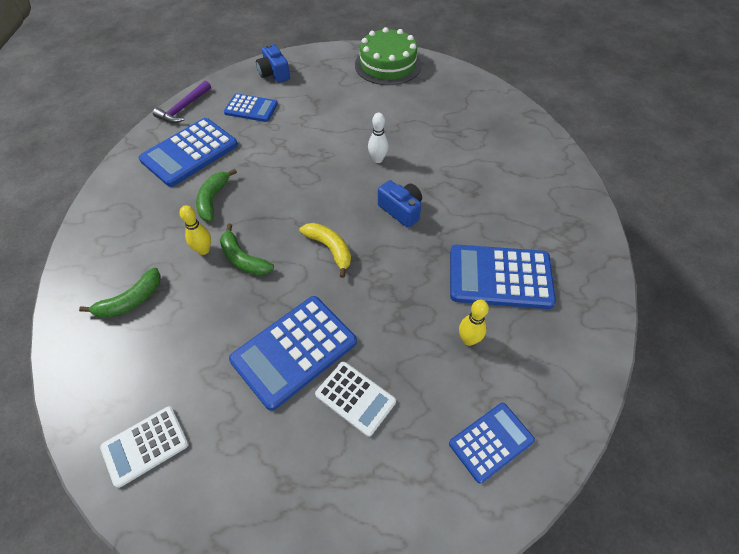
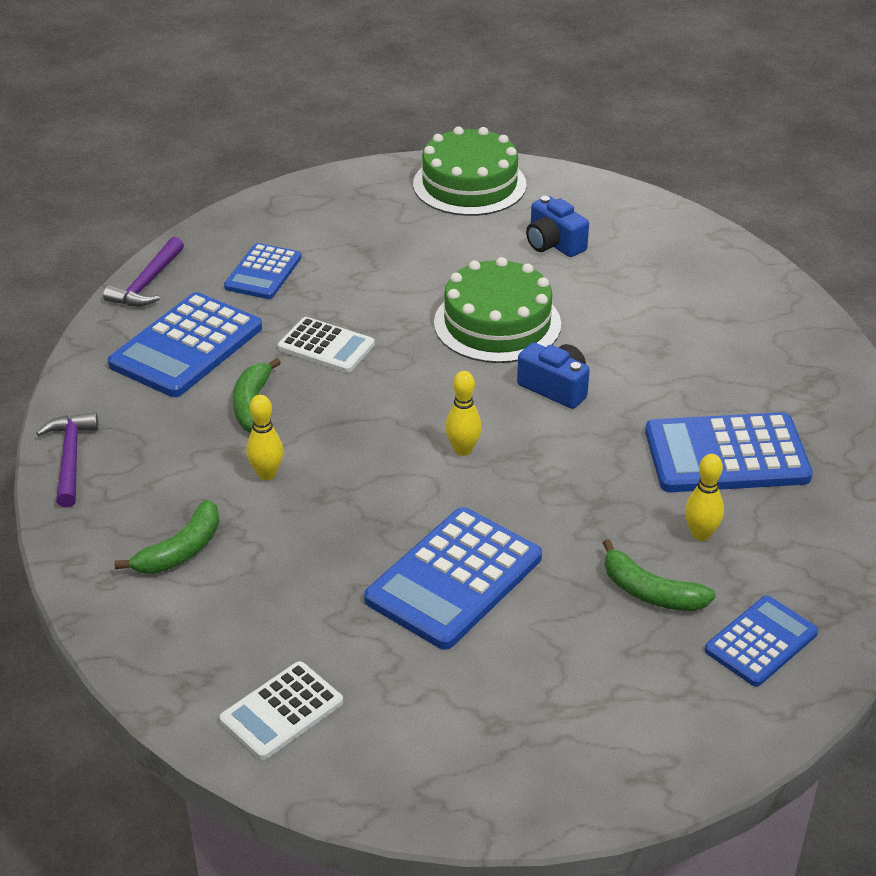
camera: 10 degrees left, 15 degrees down
green banana [220,224,274,275] -> green banana moved to [603,539,716,611]
blue calculator [224,94,278,122] -> blue calculator turned 105 degrees clockwise [224,243,301,299]
blue camera [256,44,290,83] -> blue camera moved to [526,196,589,257]
yellow banana [299,223,351,278] -> yellow bowling pin [445,371,482,456]
white calculator [315,361,396,437] -> white calculator moved to [278,317,375,373]
white bowling pin [368,113,389,163] -> green cake [434,257,561,363]
none -> purple hammer [36,412,98,508]

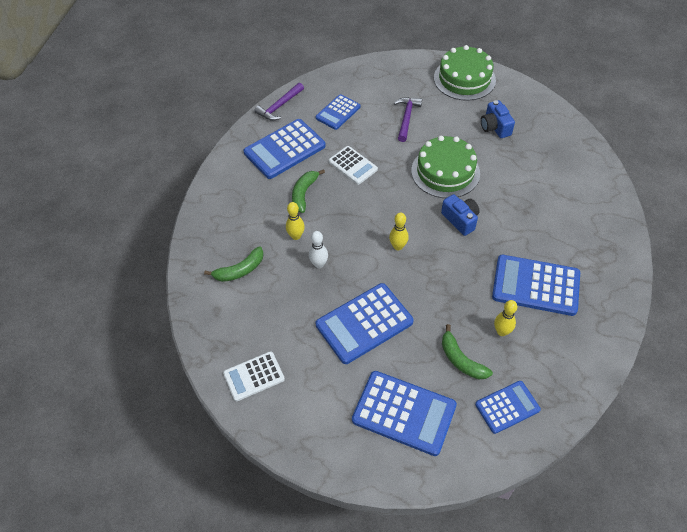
camera: 20 degrees right, 15 degrees up
purple hammer [36,412,98,508] -> purple hammer moved to [394,97,422,142]
none -> white bowling pin [309,231,328,268]
none -> blue calculator [352,371,457,456]

